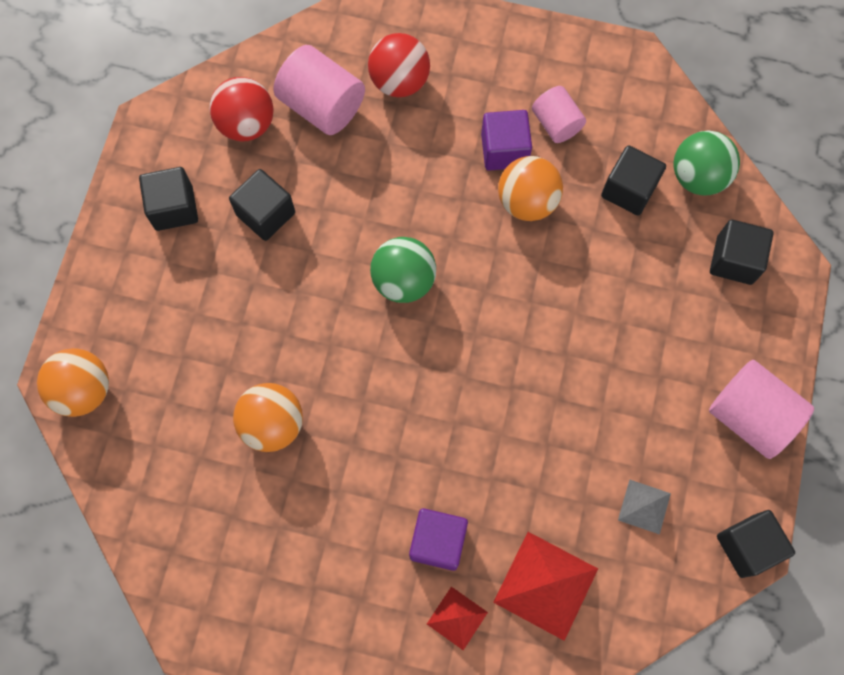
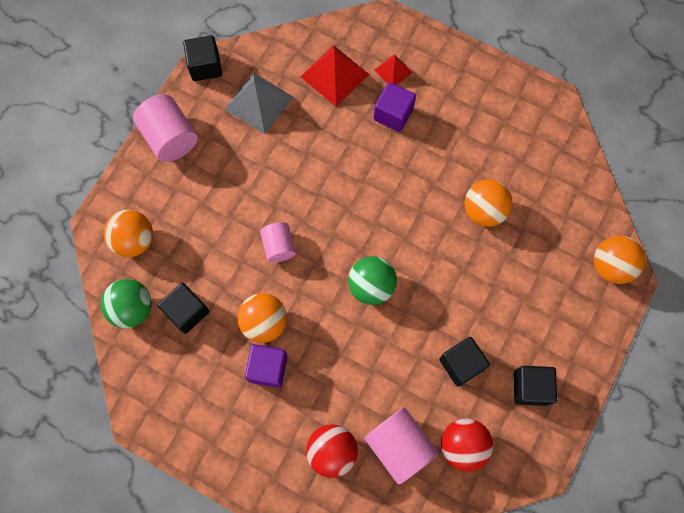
camera: 165 degrees left, 0 degrees up
pink cylinder [532,86,586,143] -> pink cylinder moved to [260,222,296,263]
grey pyramid [618,479,671,535] -> grey pyramid [225,72,293,134], size x1.79
black cube [710,220,774,285] -> orange ball [104,210,153,257]

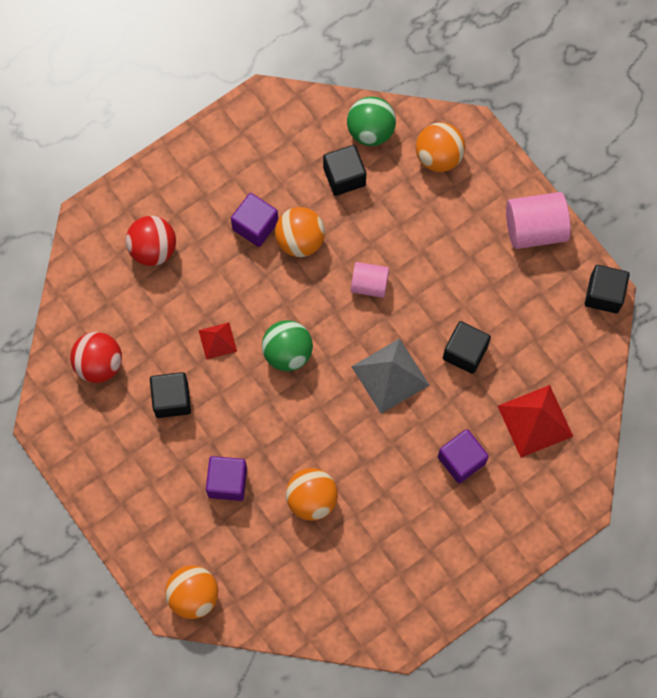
camera: 115 degrees right, 0 degrees up
grey pyramid [225,72,293,134] -> grey pyramid moved to [351,338,430,414]
pink cylinder [364,407,439,485] -> none
red pyramid [374,54,412,85] -> red pyramid moved to [199,322,237,360]
black cube [514,366,557,406] -> black cube moved to [443,321,491,374]
none -> purple cube [206,456,247,501]

